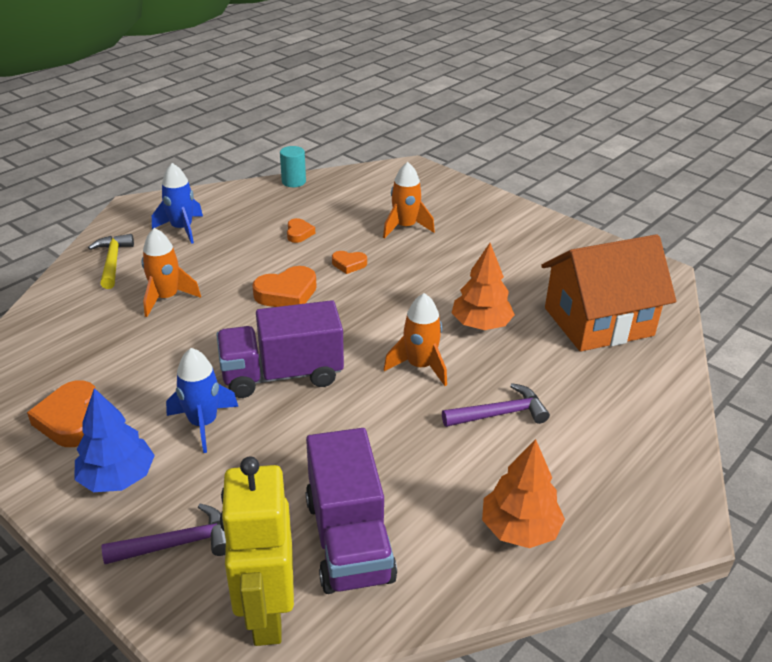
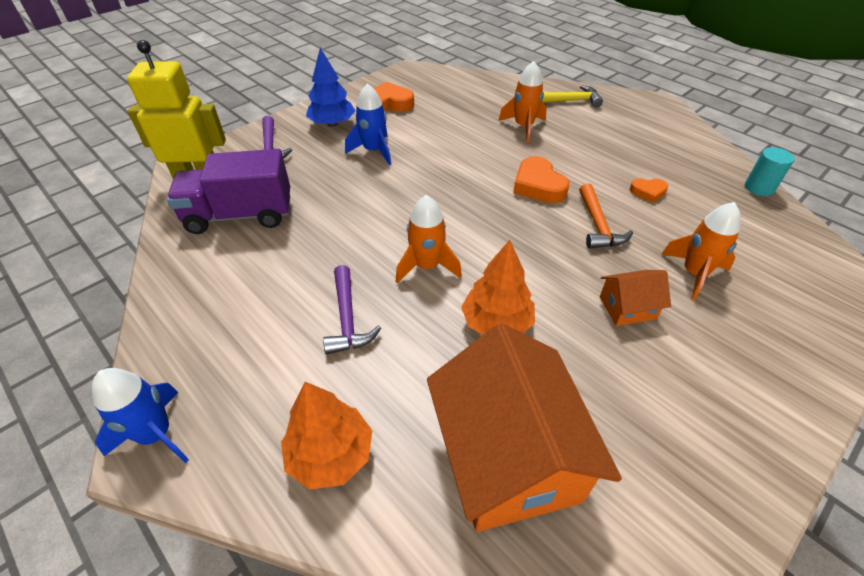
camera: 95 degrees right, 10 degrees up
blue rocket [152,163,203,244] -> blue rocket moved to [92,368,189,463]
purple truck [216,300,344,398] -> none
orange heart [332,251,367,274] -> orange hammer [579,183,633,249]
orange tree [482,439,565,548] -> orange tree moved to [281,382,372,489]
none -> orange house [600,270,671,326]

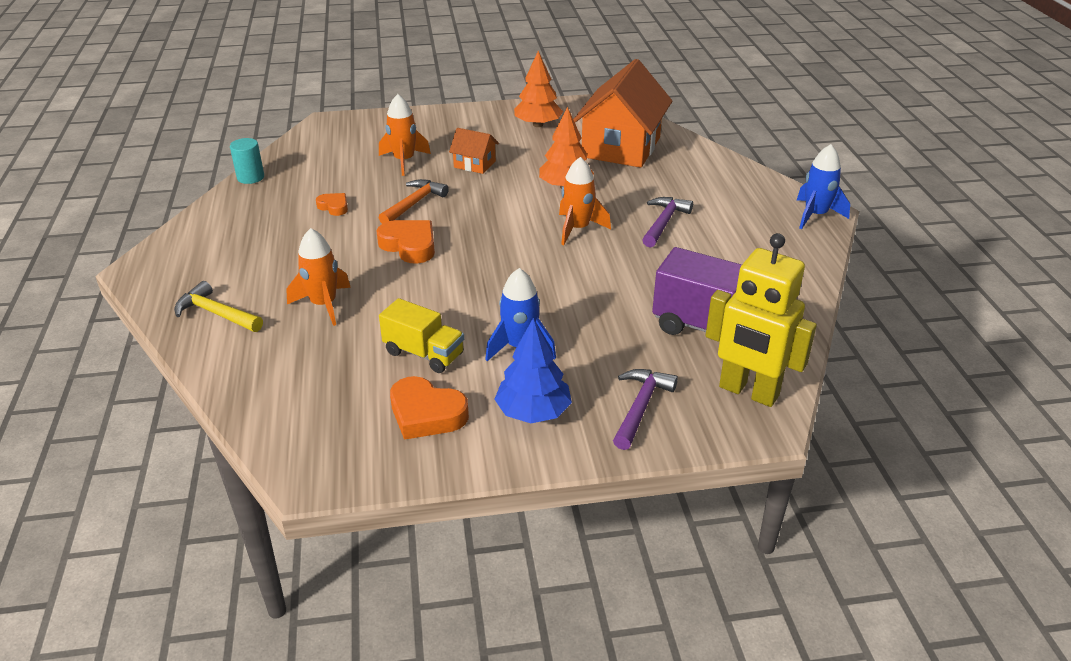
camera: 145 degrees left, 10 degrees down
orange tree [281,382,372,489] -> orange tree moved to [514,51,563,127]
orange heart [513,156,569,203] -> orange heart turned 60 degrees counterclockwise [376,220,435,264]
none -> yellow truck [379,298,464,373]

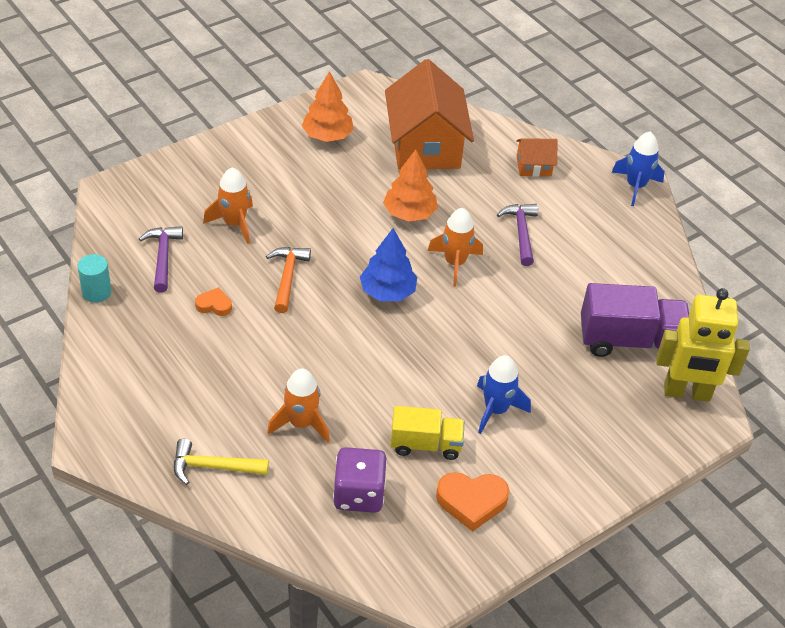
camera: 30 degrees left, 10 degrees up
orange heart [376,220,435,264] -> none
orange house [449,128,499,174] -> orange house moved to [516,138,558,177]
blue tree [494,318,572,423] -> blue tree moved to [360,228,417,301]
purple hammer [613,369,678,450] -> purple hammer moved to [139,226,183,293]
none -> purple dice [333,447,387,513]

